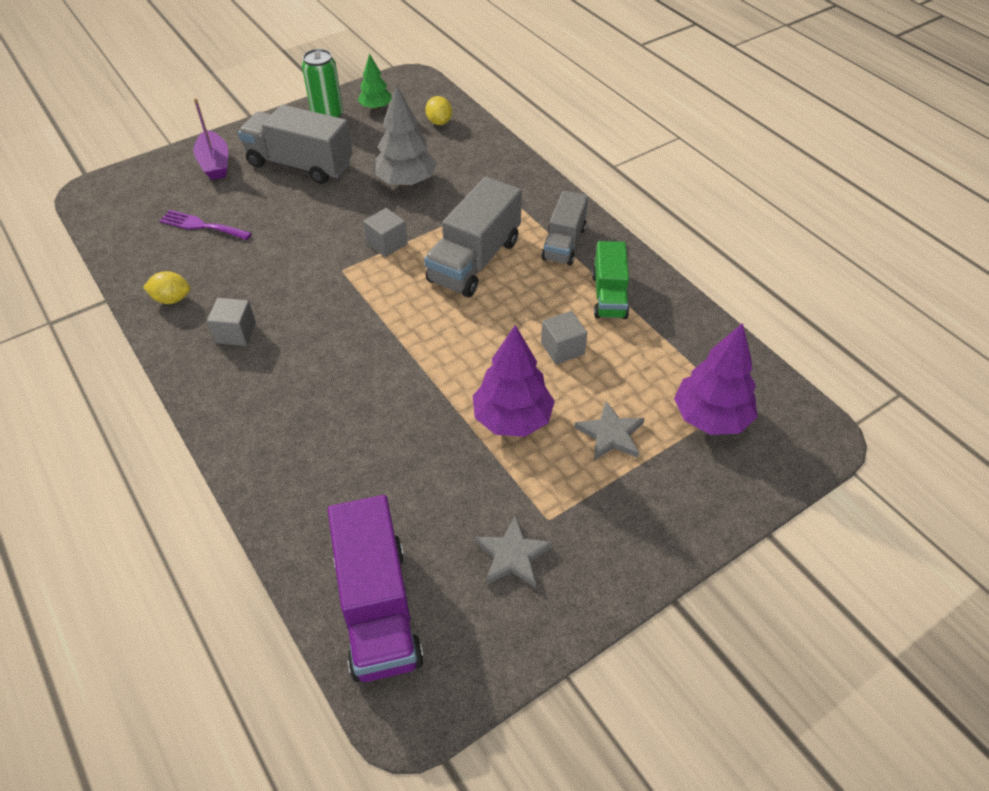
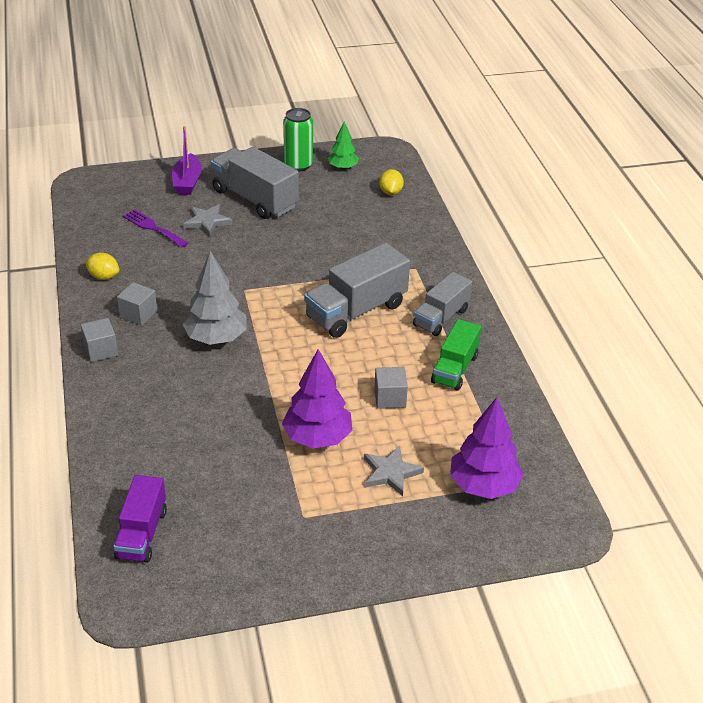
camera: 20 degrees right, 10 degrees down
purple truck [328,495,424,682] -> purple truck [113,475,167,563], size x0.64
grey cube [363,208,407,257] -> grey cube moved to [81,318,118,362]
grey tree [374,84,437,187] -> grey tree moved to [183,251,247,345]
grey star [475,515,553,588] -> grey star moved to [183,204,232,237]

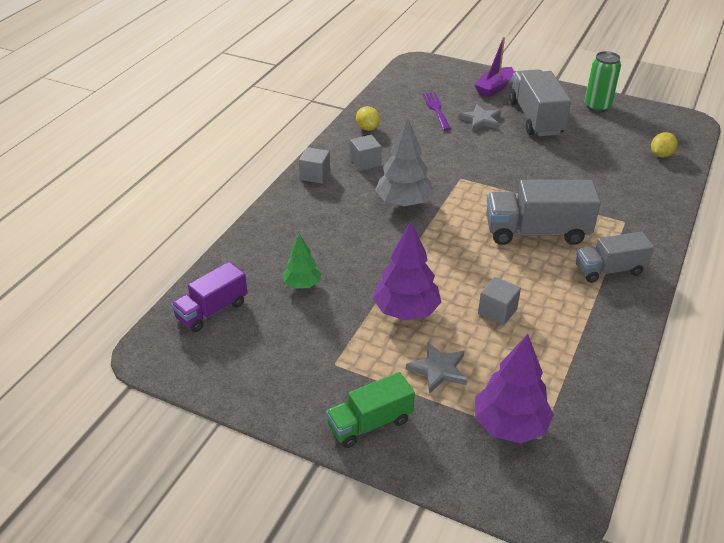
camera: 40 degrees right, 0 degrees up
green tree [328,122,359,170] -> green tree moved to [283,234,322,289]
green truck [431,319,481,391] -> green truck moved to [326,372,415,448]

